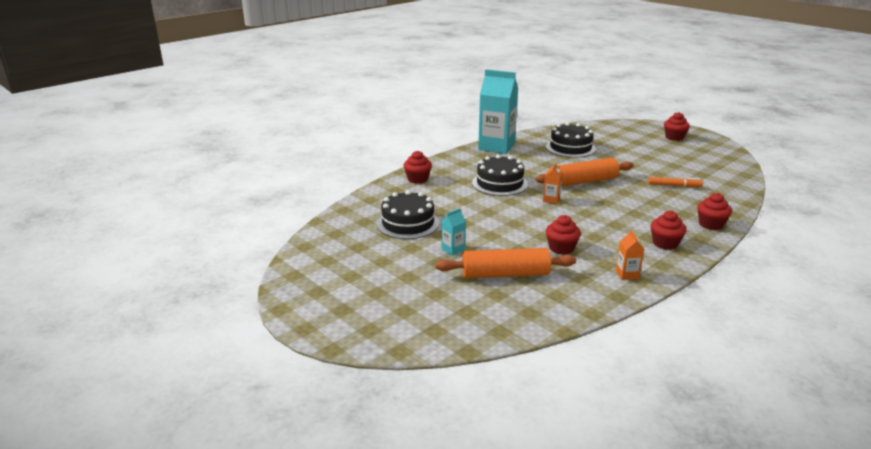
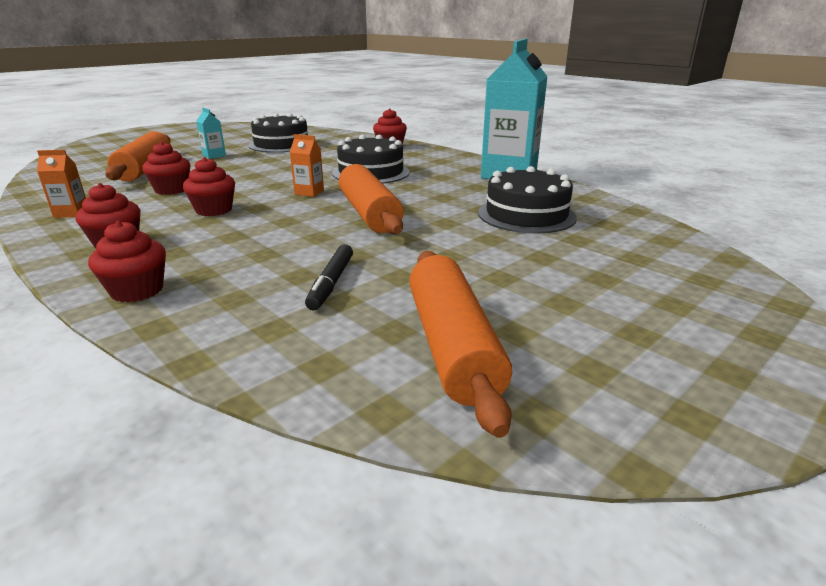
camera: 90 degrees right, 0 degrees up
orange marker [648,177,703,187] -> black marker [305,244,353,310]
red cupcake [664,112,690,141] -> red cupcake moved to [183,157,235,216]
none -> orange rolling pin [409,251,512,438]

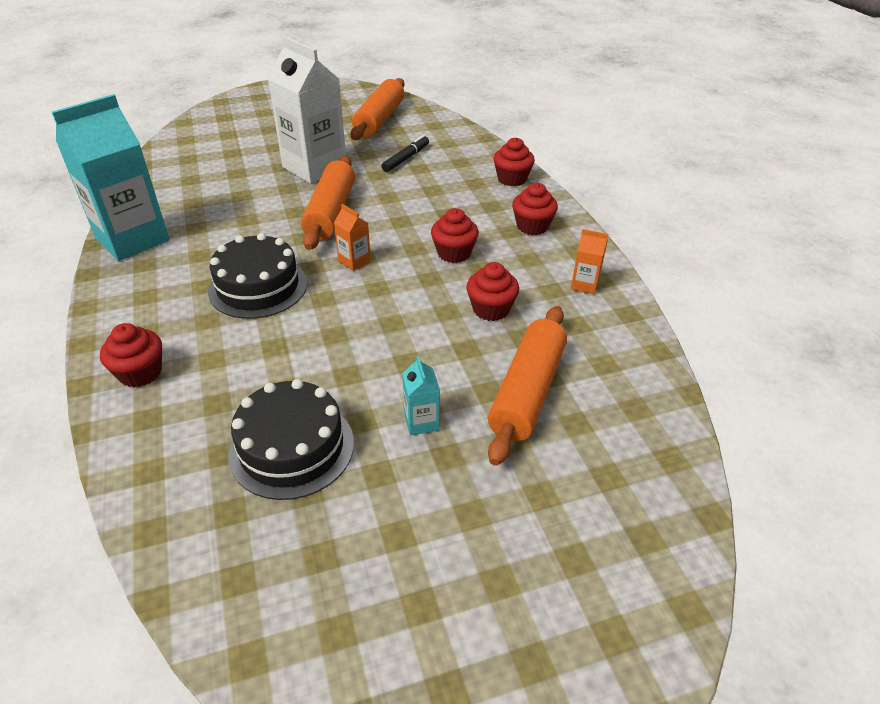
camera: 155 degrees left, 15 degrees up
black cake [478,166,577,233] -> none
none -> white carton [267,36,346,184]

